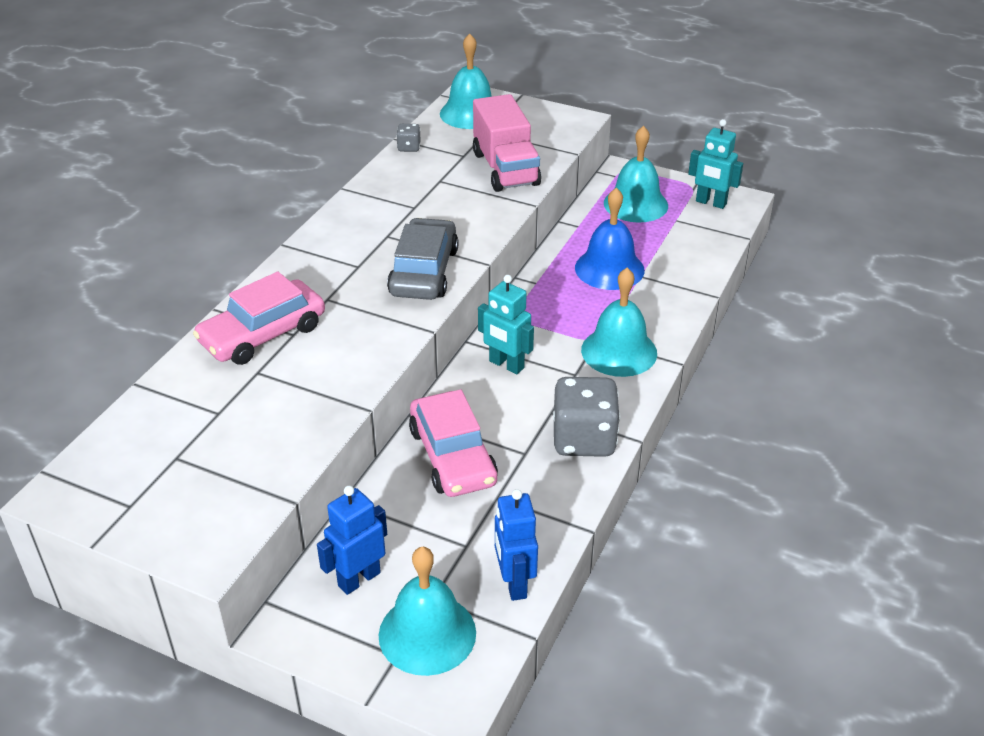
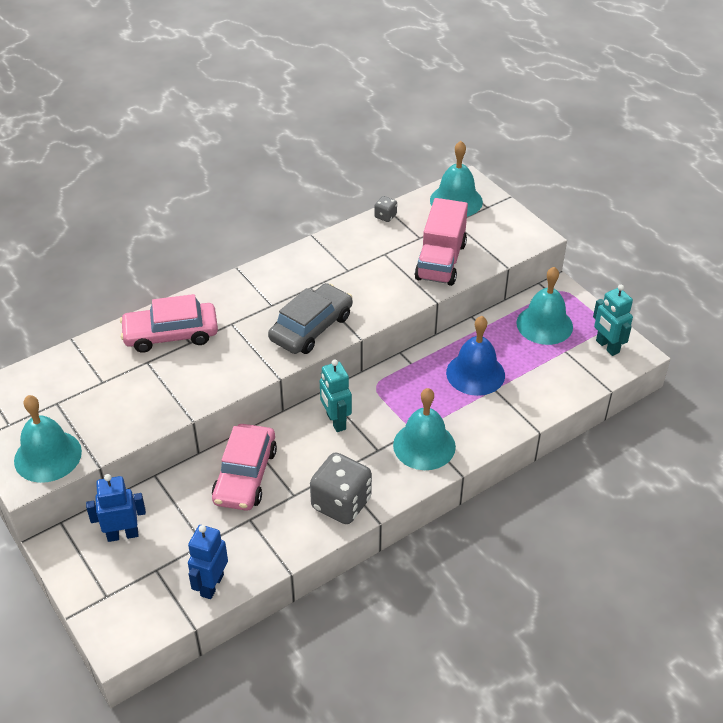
camera: 30 degrees right, 5 degrees up
turquoise bell [379,547,476,676] -> turquoise bell moved to [14,395,82,483]

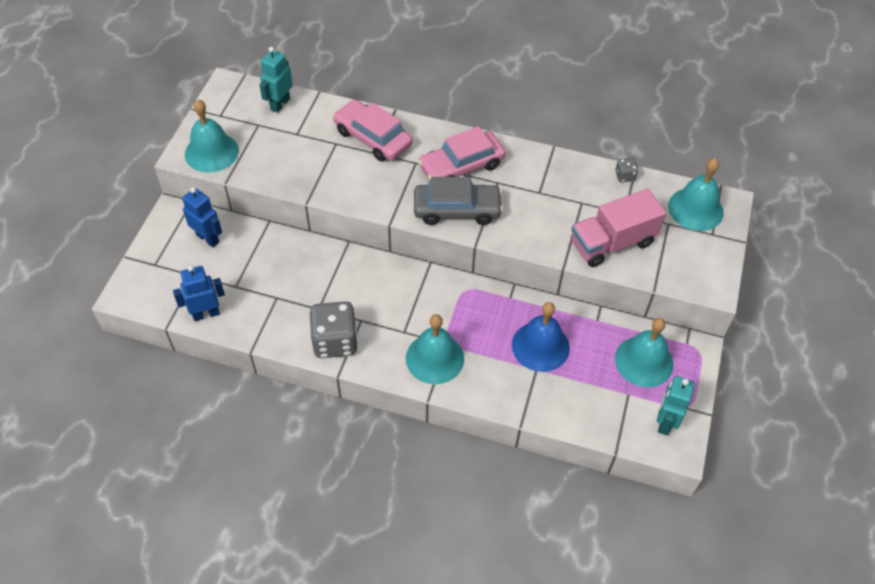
camera: 50 degrees right, 10 degrees up
pink car [212,424,277,511] -> pink car moved to [418,126,506,180]
turquoise robot [320,359,352,432] -> turquoise robot moved to [259,47,293,113]

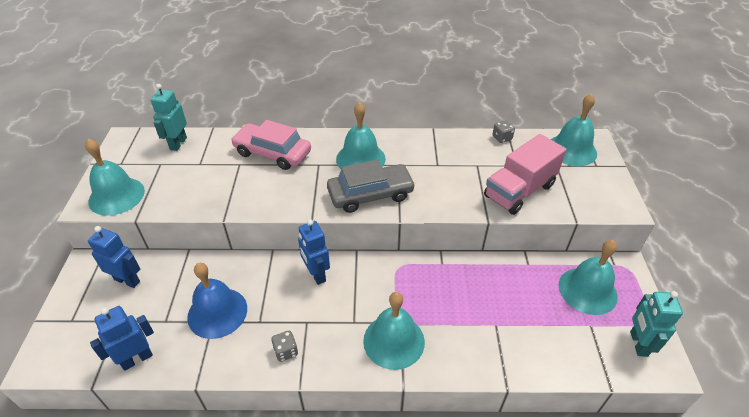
camera: 15 degrees left, 10 degrees down
grey dice [310,301,358,358] -> grey dice [271,331,298,362], size x0.46
pink car [418,126,506,180] -> turquoise bell [336,102,386,169]
blue bell [512,302,570,372] -> blue bell moved to [187,263,247,339]
none -> blue robot [298,219,330,285]

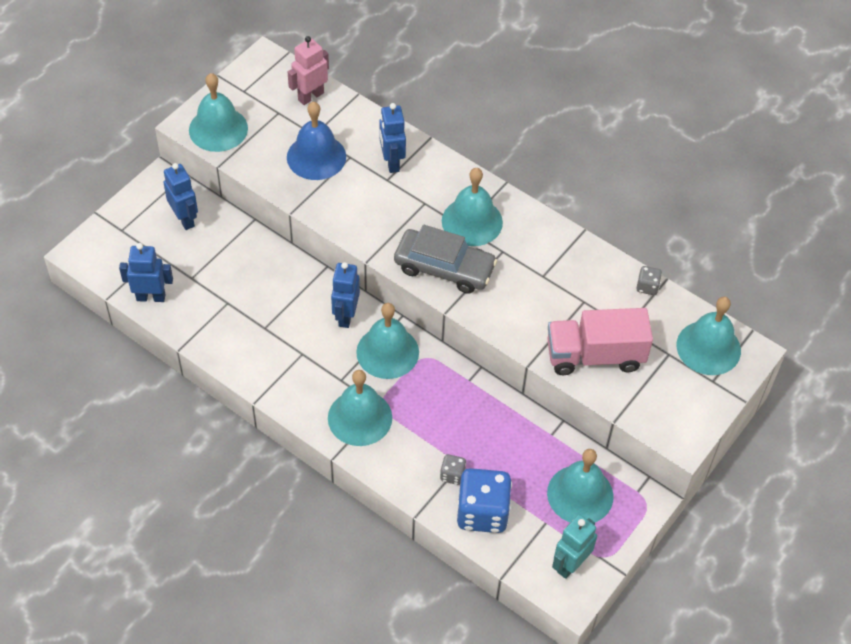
camera: 35 degrees right, 10 degrees up
turquoise robot [150,84,187,151] -> pink robot [288,36,329,105]
blue bell [187,263,247,339] -> blue bell moved to [287,101,346,180]
pink car [231,120,311,170] -> blue robot [379,103,406,173]
grey dice [271,331,298,362] -> grey dice moved to [440,454,466,485]
none -> turquoise bell [356,303,419,379]
none -> blue dice [457,468,512,533]

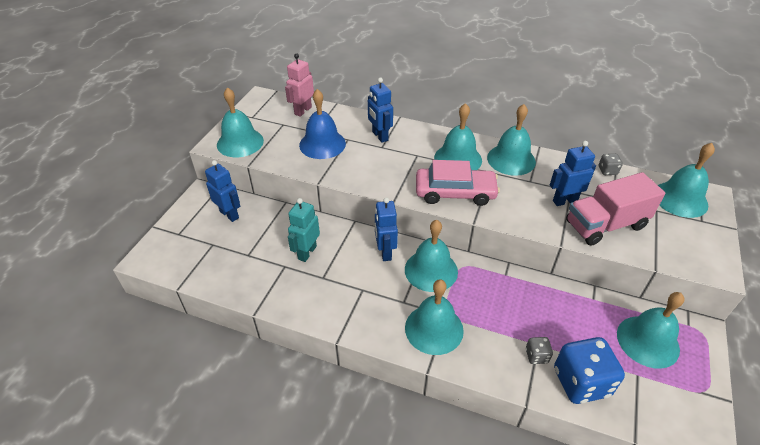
camera: 15 degrees left, 10 degrees down
blue robot [119,243,173,302] -> blue robot moved to [550,141,596,206]
grey car [394,225,497,294] -> pink car [416,160,500,206]
turquoise robot [552,514,597,579] -> turquoise robot moved to [288,198,320,262]
none -> turquoise bell [487,104,536,176]

